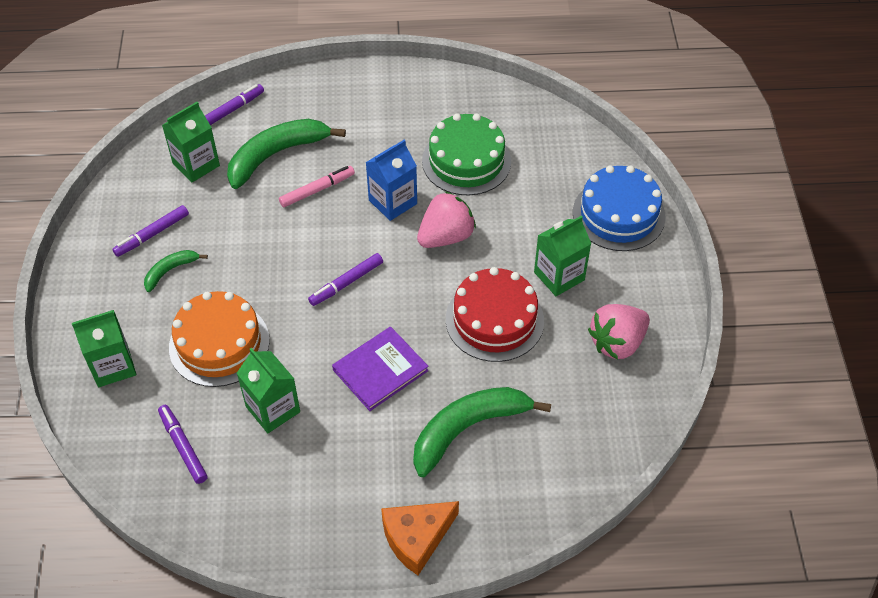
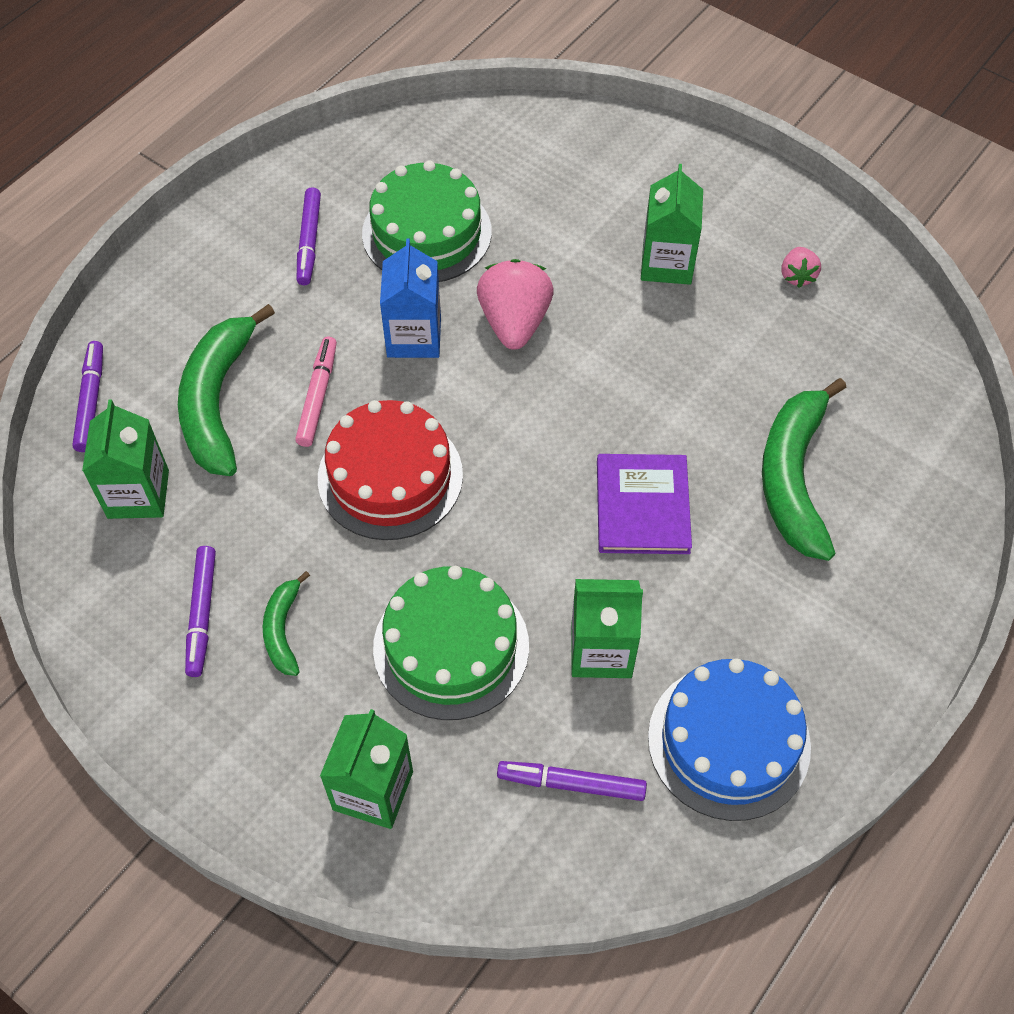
camera: 50 degrees left, 5 degrees up
orange cake [169,291,270,387] -> green cake [373,566,529,720]
purple marker [308,253,383,306] -> purple marker moved to [297,188,321,286]
orange cheese [381,501,459,575] -> none
red cake [446,267,544,362] -> red cake moved to [318,400,463,540]
blue cake [573,165,666,251] -> blue cake moved to [648,658,811,821]
pink strawberry [588,304,650,360] -> pink strawberry [782,247,821,288], size x0.52

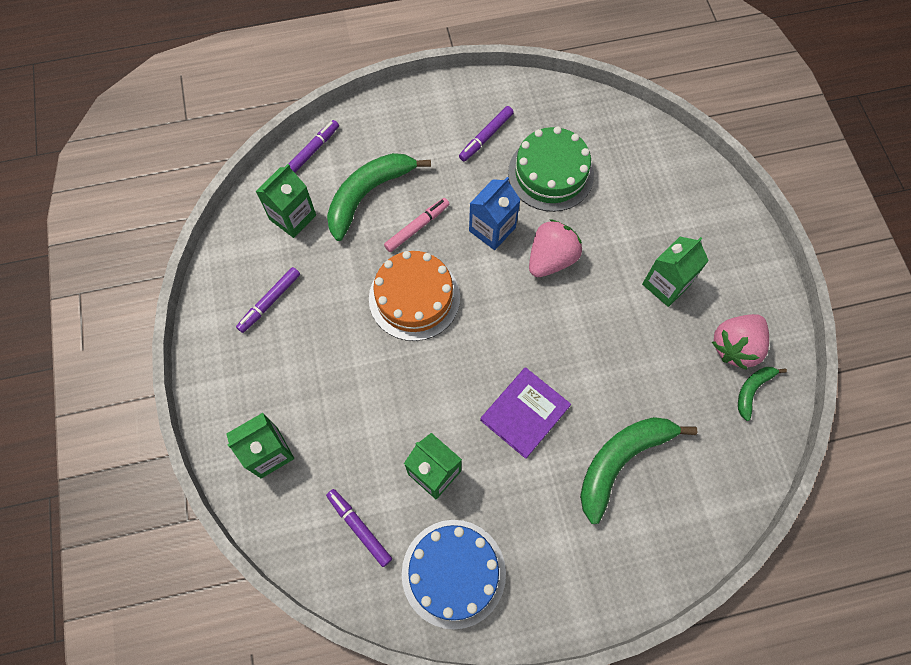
camera: 40 degrees right, 10 degrees up
green banana [263,571,310,676] -> green banana moved to [738,367,787,421]
red cake [318,400,463,540] -> orange cake [369,251,460,341]
green cake [373,566,529,720] -> none
pink strawberry [782,247,821,288] -> pink strawberry [712,314,769,370], size x1.91

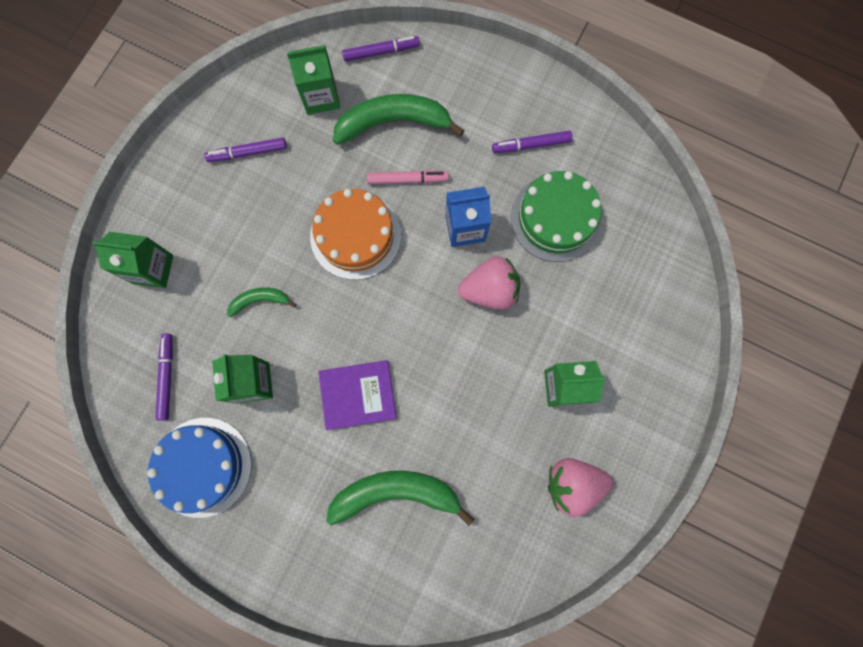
camera: 40 degrees right, 10 degrees up
green banana [738,367,787,421] -> green banana moved to [227,288,296,317]

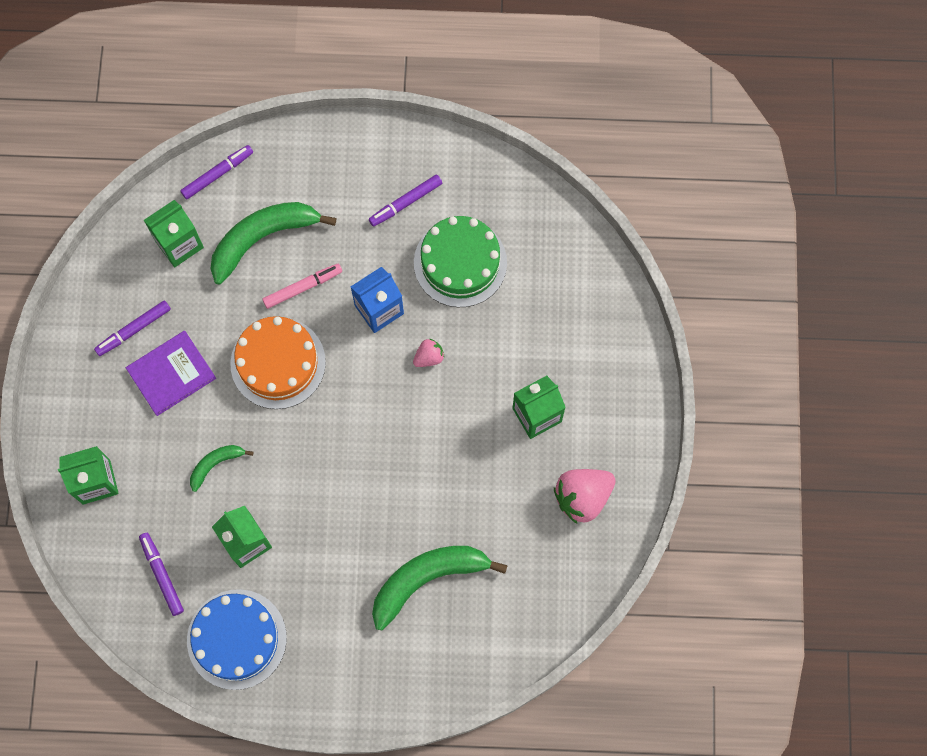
camera: 25 degrees left, 5 degrees down
purple book [319,360,397,430] -> purple book moved to [126,331,216,416]
pink strawberry [458,256,520,310] -> pink strawberry [413,339,445,367], size x0.52

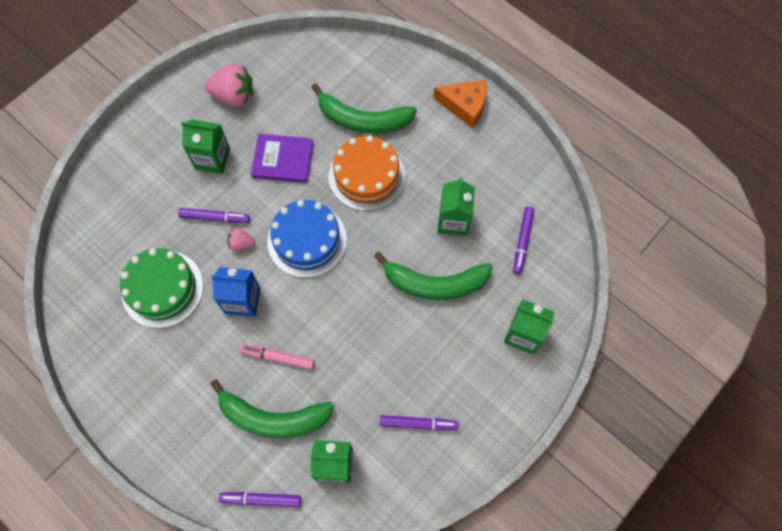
camera: 140 degrees left, 5 degrees down
purple book [126,331,216,416] -> purple book moved to [251,134,314,183]
blue cake [187,589,287,690] -> blue cake moved to [267,200,347,278]
green banana [190,445,254,492] -> green banana [374,252,493,300], size x1.99
orange cake [230,316,326,409] -> orange cake moved to [328,135,405,211]
purple marker [369,175,442,227] -> purple marker moved to [178,208,250,223]
none -> orange cheese [433,79,487,128]

